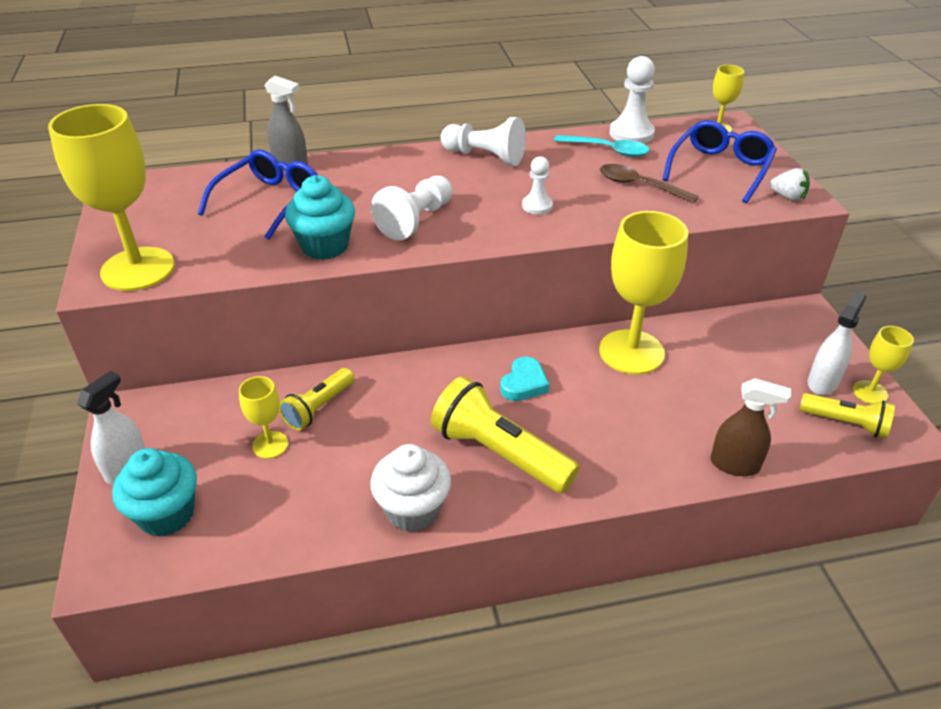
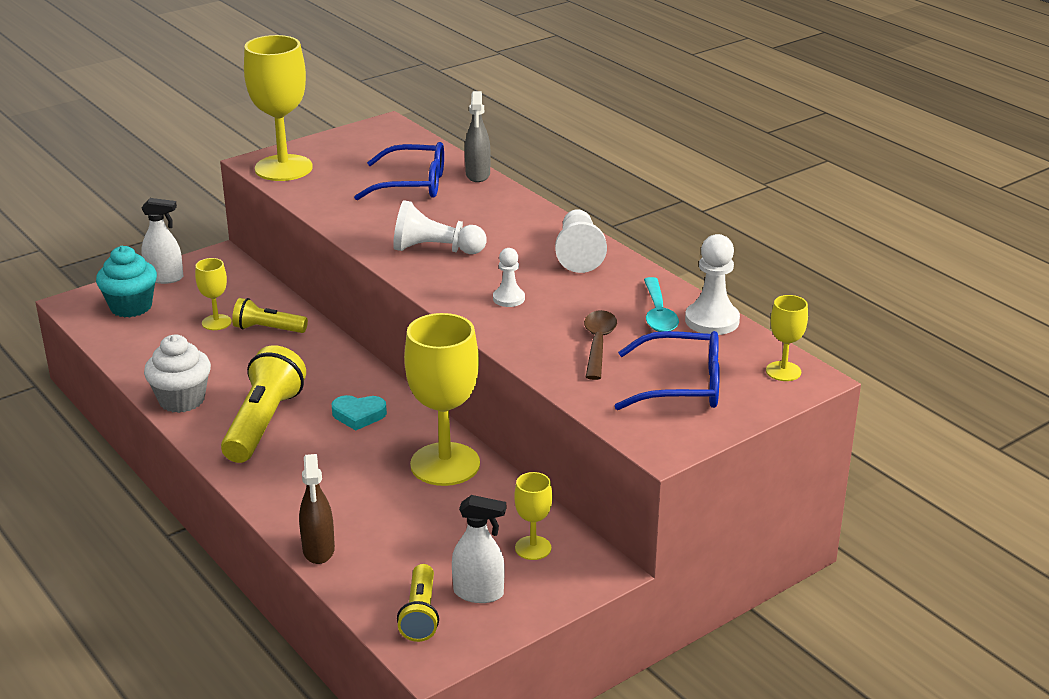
camera: 65 degrees right, 10 degrees down
turquoise cupcake [285,175,355,260] -> none
white strawberry [770,168,810,201] -> none
yellow goblet [853,326,914,404] -> yellow goblet moved to [514,472,552,560]

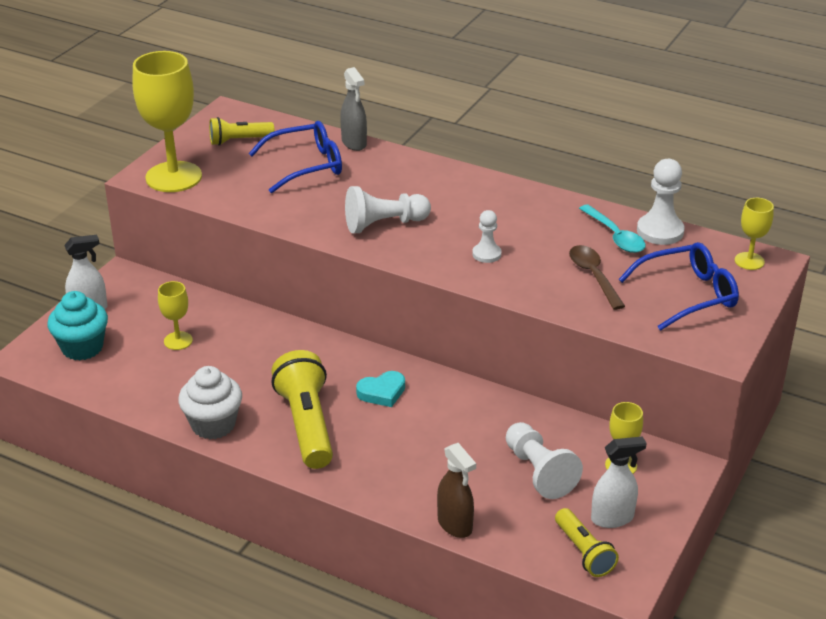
camera: 25 degrees left, 5 degrees up
yellow flashlight [232,298,308,333] -> yellow flashlight moved to [209,117,275,145]
yellow goblet [404,313,480,486] -> none
white pawn [555,209,607,273] -> white pawn moved to [506,422,583,499]

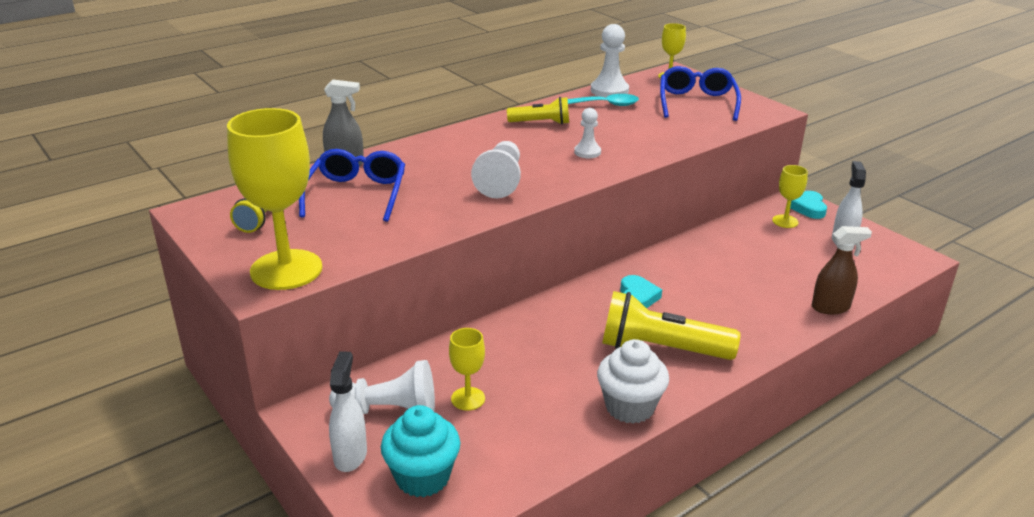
camera: 65 degrees left, 5 degrees down
white pawn [506,422,583,499] -> white pawn moved to [329,360,435,414]
yellow flashlight [555,508,619,577] -> yellow flashlight moved to [507,97,569,125]
brown spoon [569,245,625,310] -> none
none -> turquoise heart [790,191,827,219]

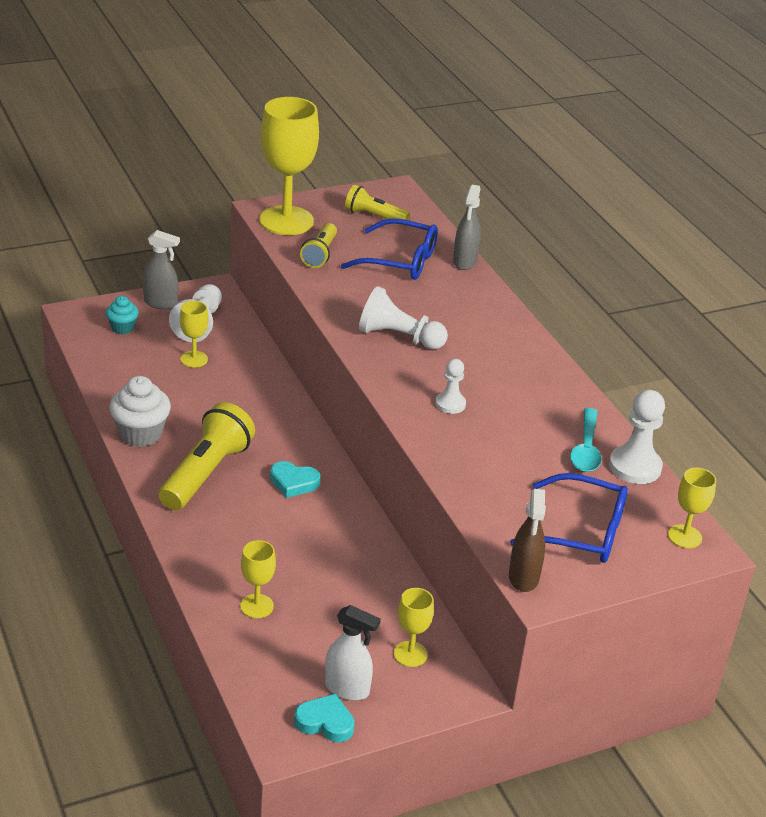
camera: 100 degrees right, 5 degrees up
white spray bottle [329,351,367,472] -> grey spray bottle [143,230,180,310]
turquoise cupcake [381,405,460,497] -> turquoise cupcake [106,296,139,334], size x0.59
yellow flashlight [507,97,569,125] -> yellow flashlight moved to [300,223,337,268]
turquoise heart [790,191,827,219] -> turquoise heart moved to [294,693,355,742]
brown spray bottle [811,226,872,315] -> brown spray bottle moved to [509,489,546,592]
none -> yellow goblet [240,540,276,618]

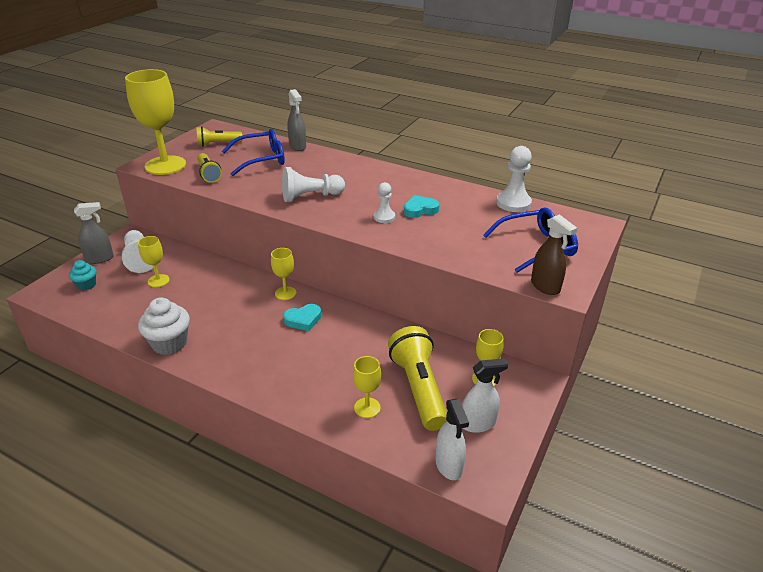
camera: 35 degrees left, 0 degrees up
yellow flashlight [159,402,255,510] -> yellow flashlight moved to [388,326,447,431]
turquoise heart [294,693,355,742] -> turquoise heart moved to [404,195,439,218]
turquoise spoon [570,408,602,472] -> none
yellow goblet [668,468,716,548] -> yellow goblet moved to [271,248,296,300]
none -> white spray bottle [435,399,469,480]

